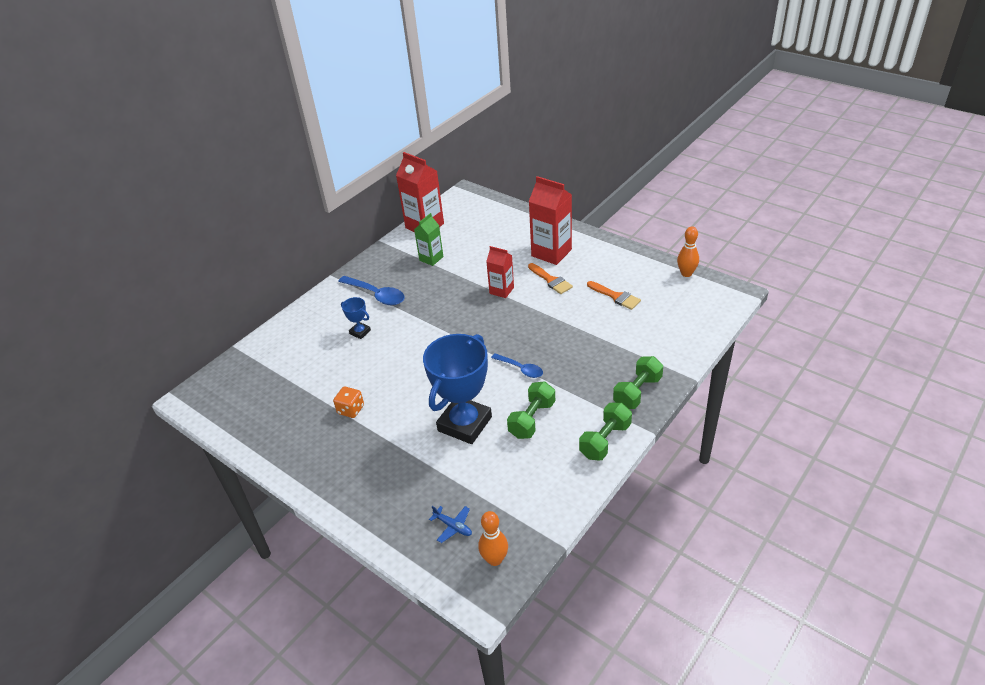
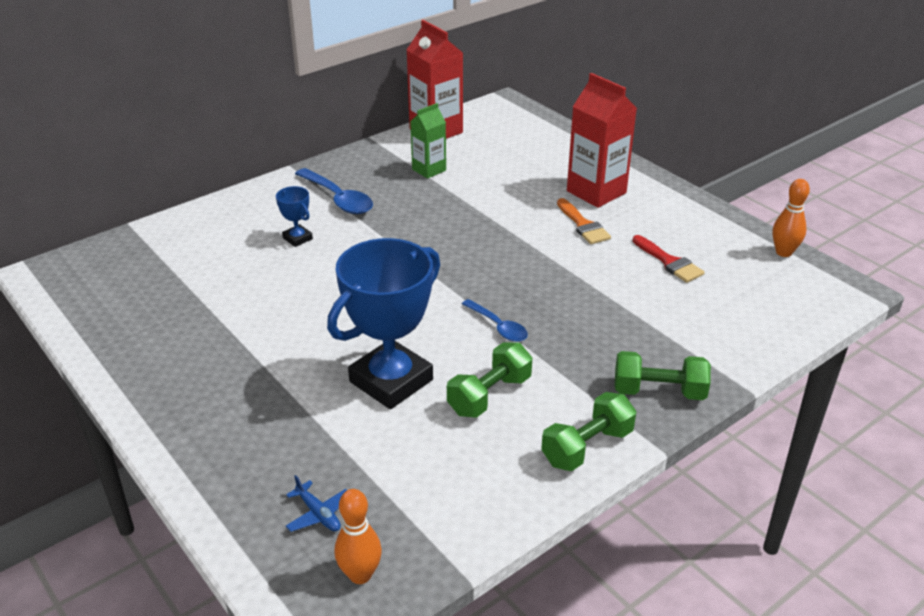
camera: 10 degrees right, 5 degrees down
orange dice [333,386,364,418] -> none
red carton [486,246,514,298] -> none
orange brush [587,281,641,310] -> red brush [632,235,705,283]
green dumbbell [613,356,663,409] -> green dumbbell turned 45 degrees clockwise [615,351,711,400]

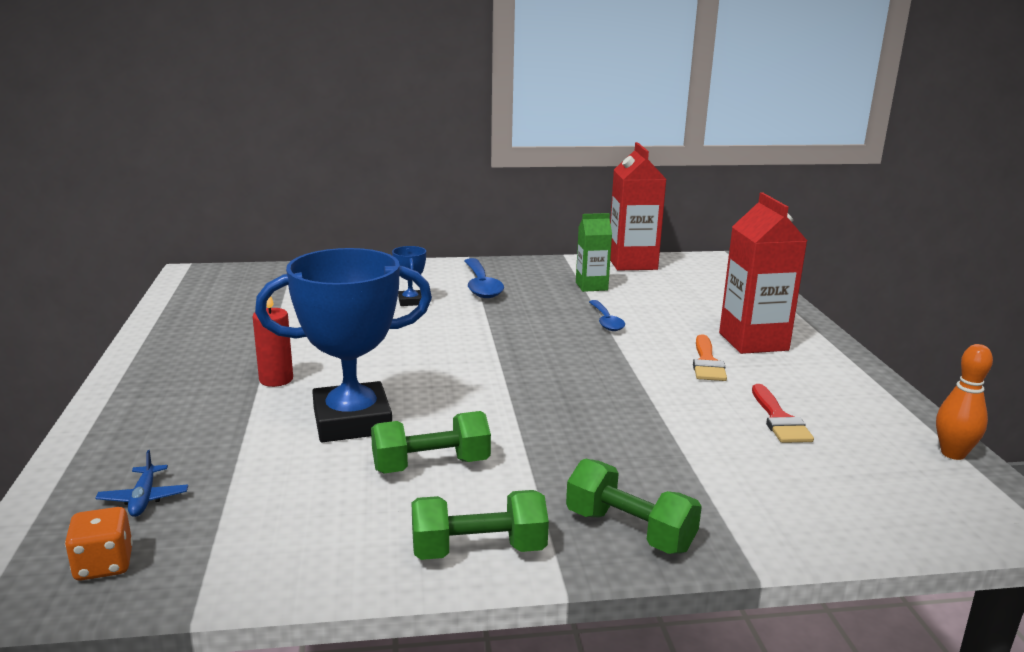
camera: 30 degrees right, 15 degrees down
orange bowling pin [335,489,382,584] -> orange dice [65,507,133,581]
blue spoon [462,299,528,342] -> blue spoon moved to [589,300,625,331]
none -> red candle [253,296,293,387]

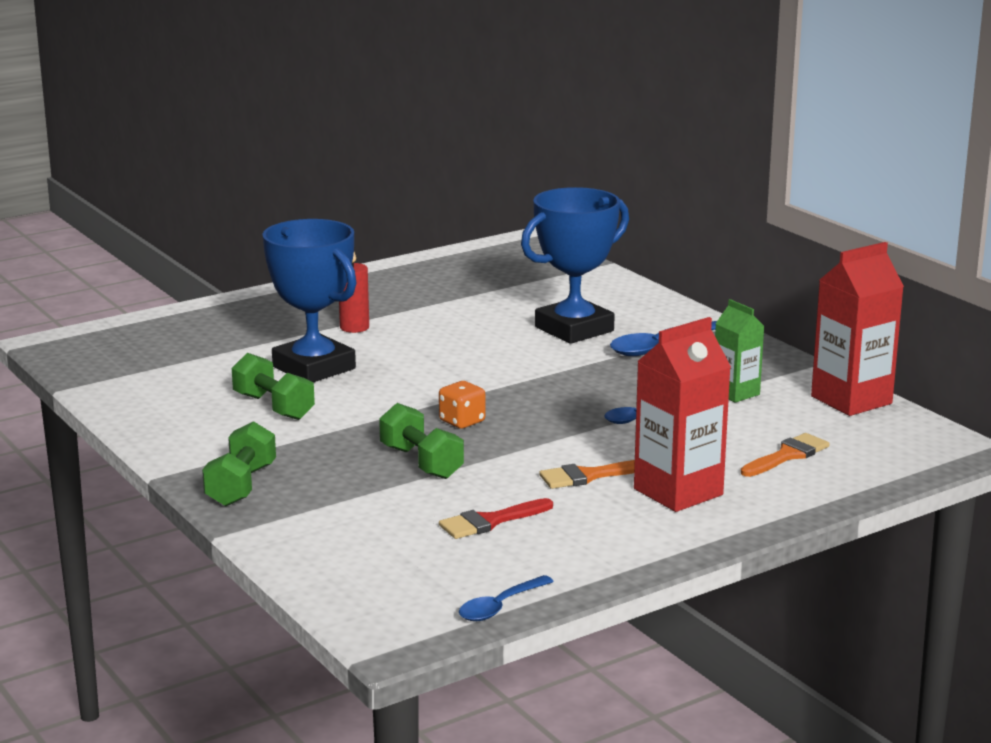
camera: 65 degrees right, 0 degrees up
orange dice [65,507,133,581] -> orange dice moved to [439,381,485,429]
blue plane [95,450,188,517] -> none
blue trophy [392,246,426,306] -> blue trophy [521,187,629,344], size x2.30
green dumbbell [412,490,549,560] -> green dumbbell moved to [379,403,464,479]
orange bowling pin [936,344,993,460] -> blue spoon [459,575,554,621]
none -> orange brush [741,433,830,477]

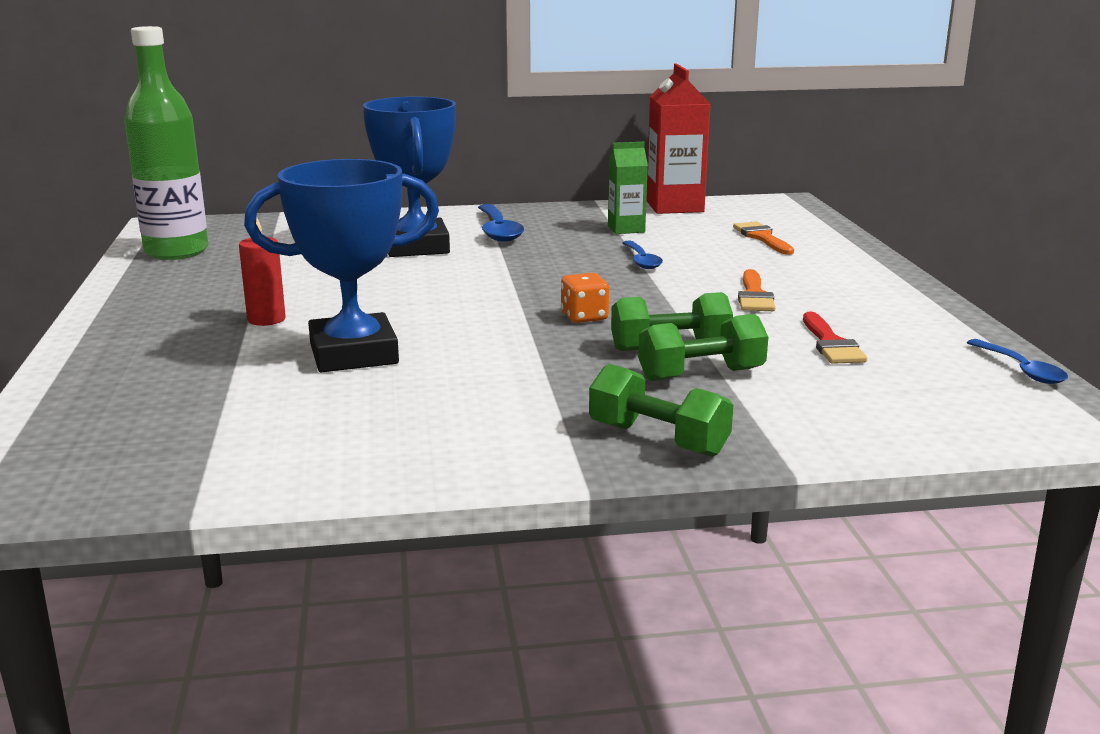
camera: 65 degrees left, 0 degrees up
green dumbbell [232,353,315,420] -> green dumbbell moved to [638,314,768,381]
red carton [634,317,731,512] -> none
none -> green bottle [124,26,208,260]

